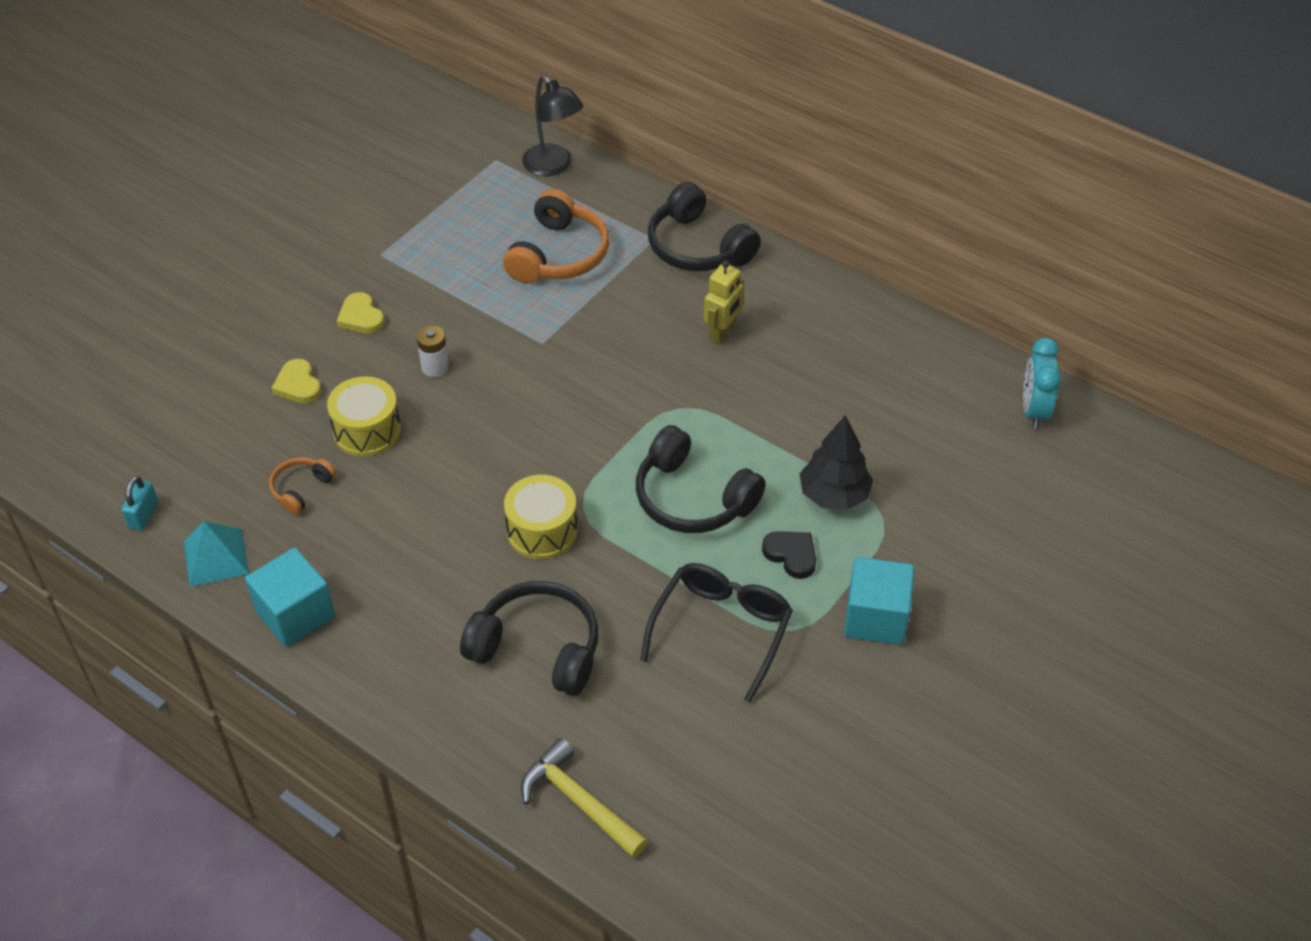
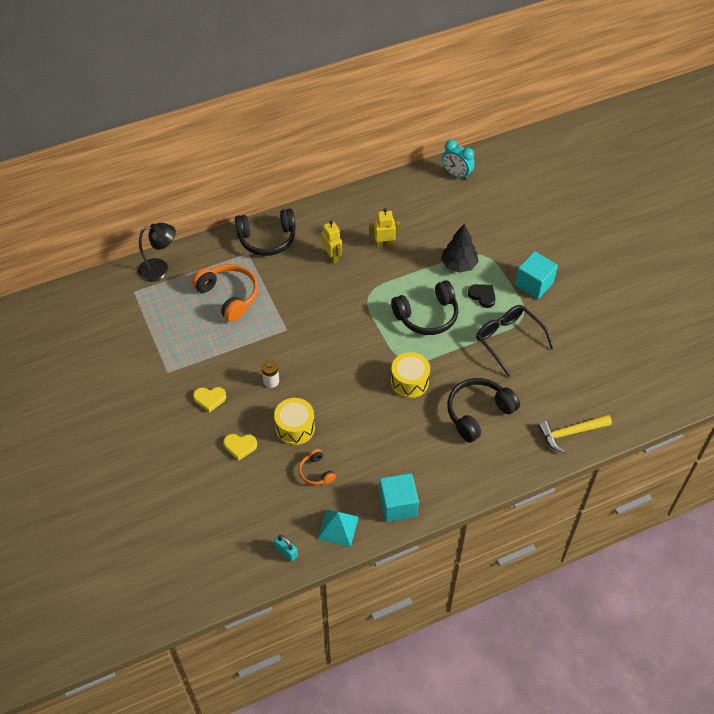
camera: 60 degrees left, 5 degrees up
black heart [762,531,816,579] -> black heart turned 60 degrees clockwise [468,284,496,308]
none -> yellow robot [369,208,400,248]

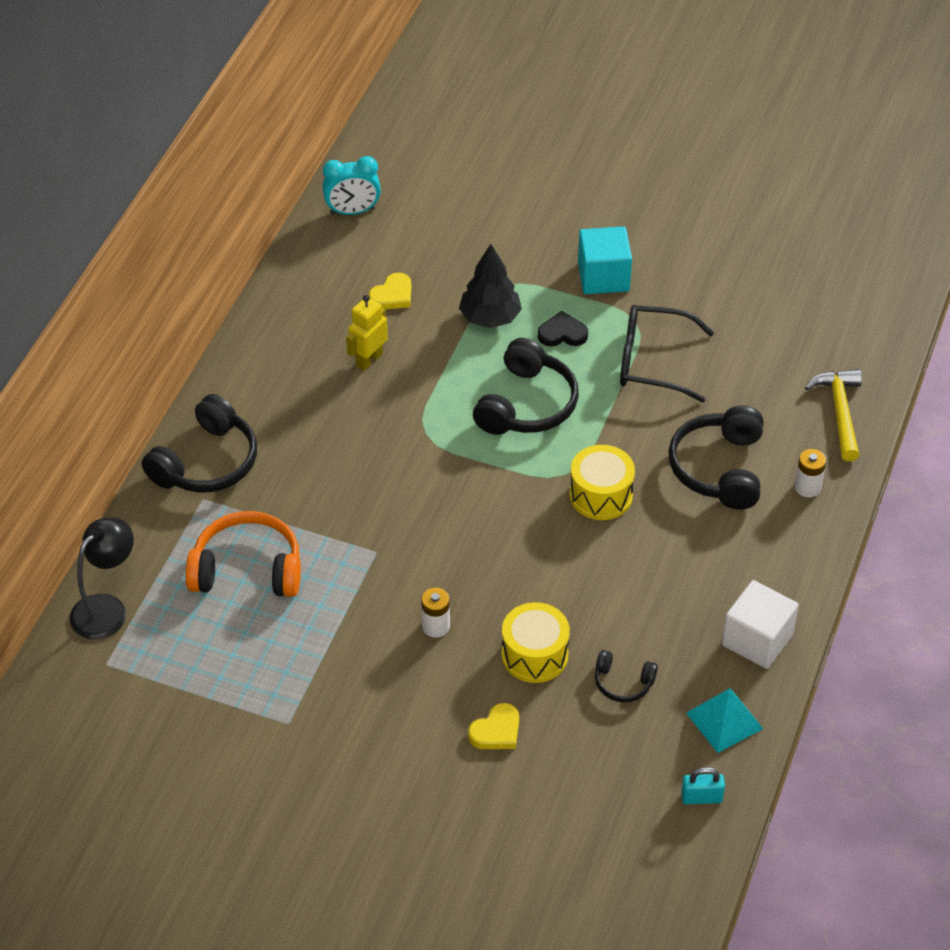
camera: 45 degrees left, 5 degrees down
yellow heart [193,387,226,413] -> yellow heart moved to [369,273,411,309]
orange headphones [299,449,336,485] -> black headphones [595,650,658,702]
yellow robot [321,220,342,264] -> none
turquoise cube [379,473,419,522] -> white cube [722,580,799,669]
yellow hammer [538,415,612,453] -> yellow hammer turned 150 degrees clockwise [805,369,862,461]
none -> white battery [795,449,826,497]

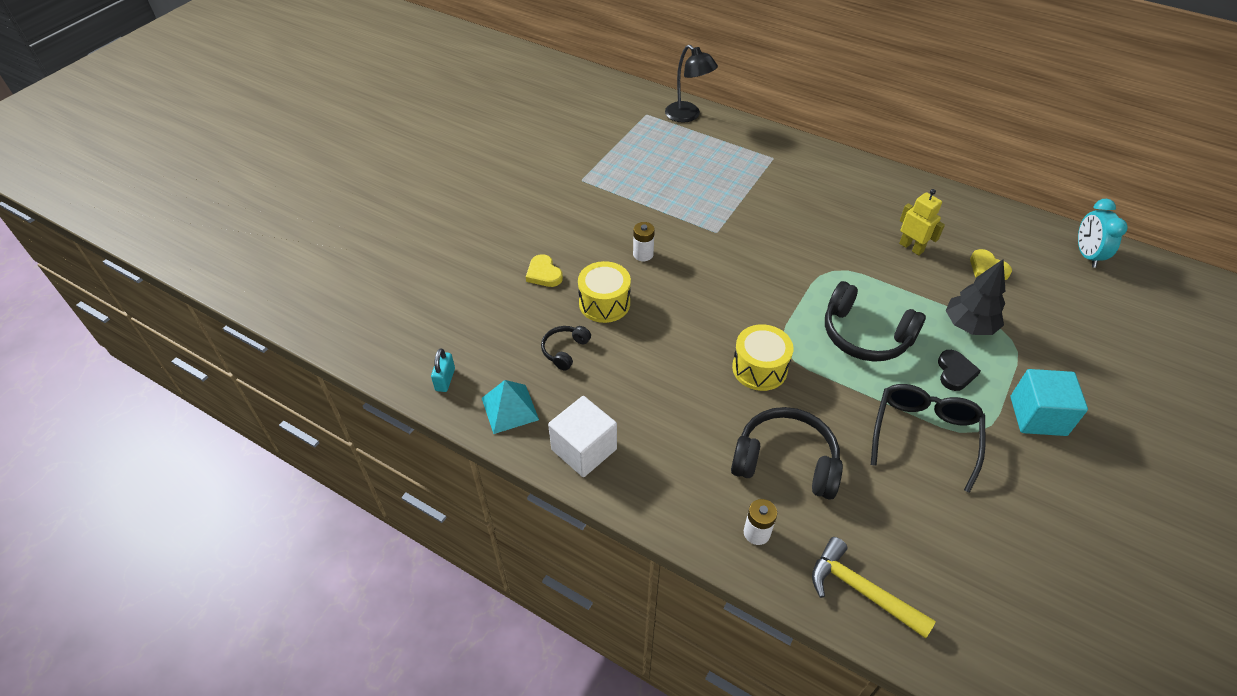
camera: 100 degrees right, 0 degrees up
black headphones [142,394,257,493] -> none
orange headphones [186,511,301,597] -> none
yellow hammer [805,369,862,461] -> yellow hammer turned 150 degrees counterclockwise [812,537,936,638]

